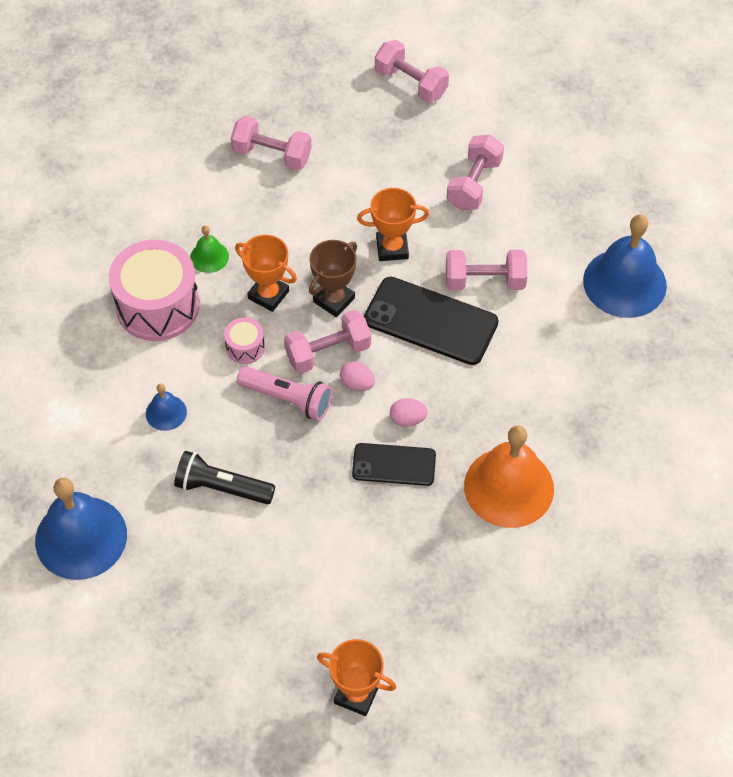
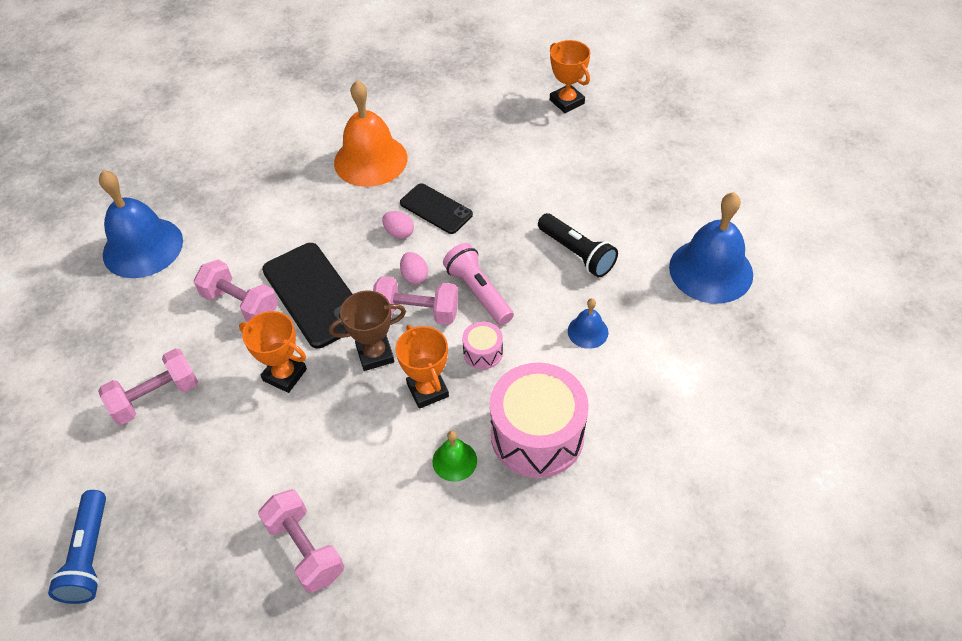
camera: 145 degrees left, 5 degrees down
pink dumbbell [375,40,449,103] -> blue flashlight [48,490,106,604]

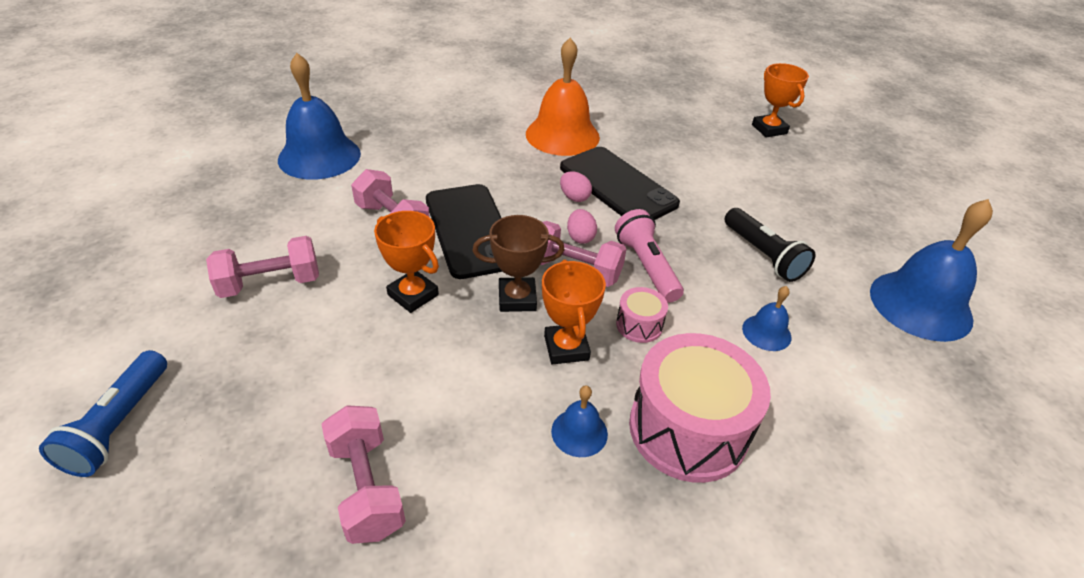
camera: 10 degrees right, 10 degrees down
black phone [400,183,473,234] -> black phone [560,147,680,220], size x1.63
green bell [432,431,477,482] -> blue bell [551,385,608,457]

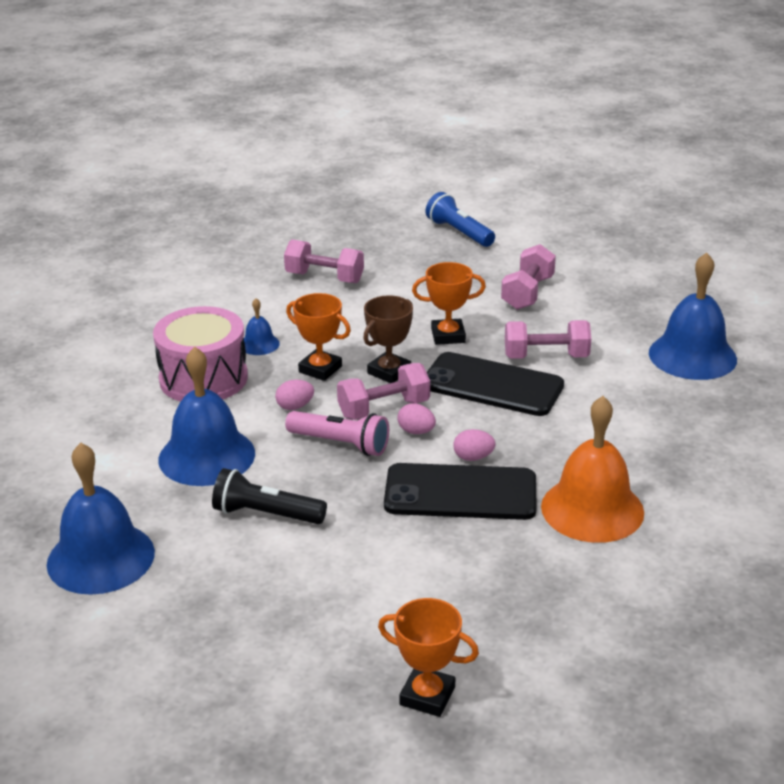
camera: 135 degrees right, 10 degrees down
pink drum [616,287,668,343] -> pink egg [275,380,314,410]
blue bell [742,286,791,351] -> blue bell [158,347,255,486], size x2.13

